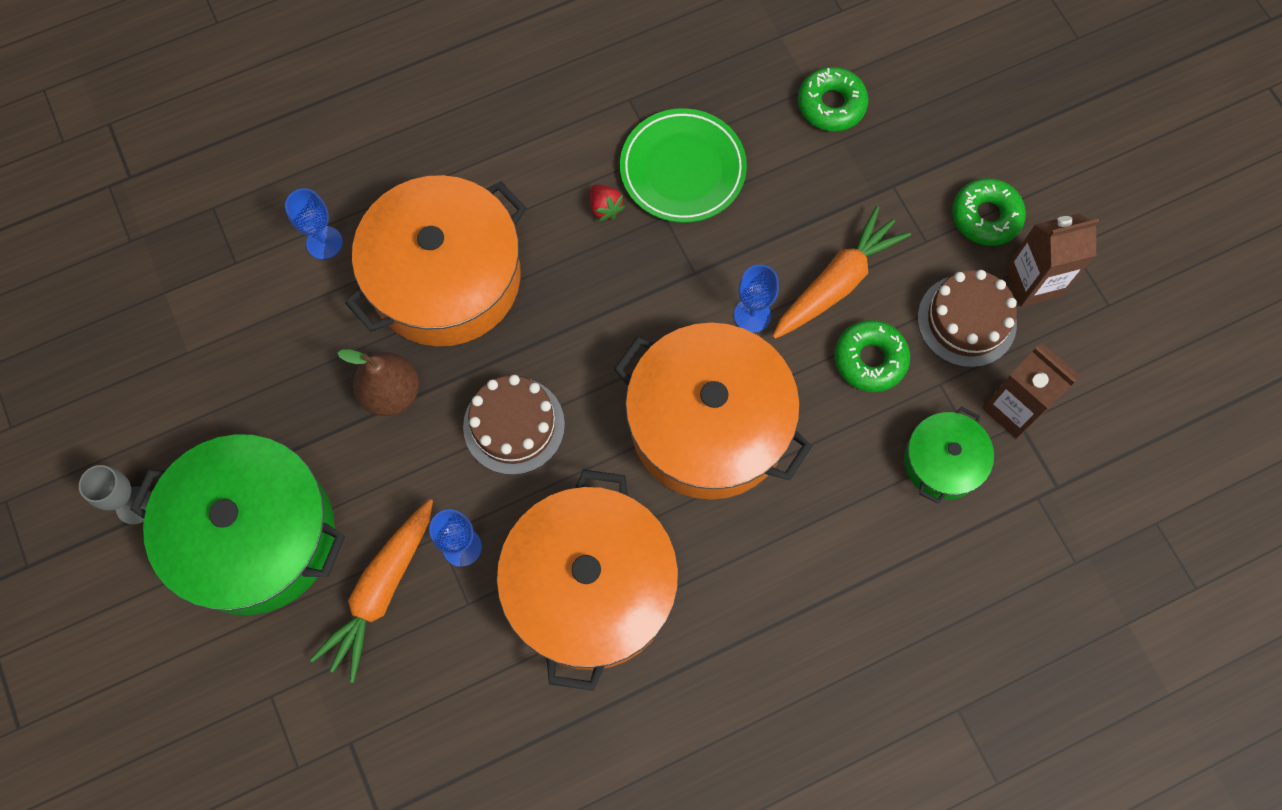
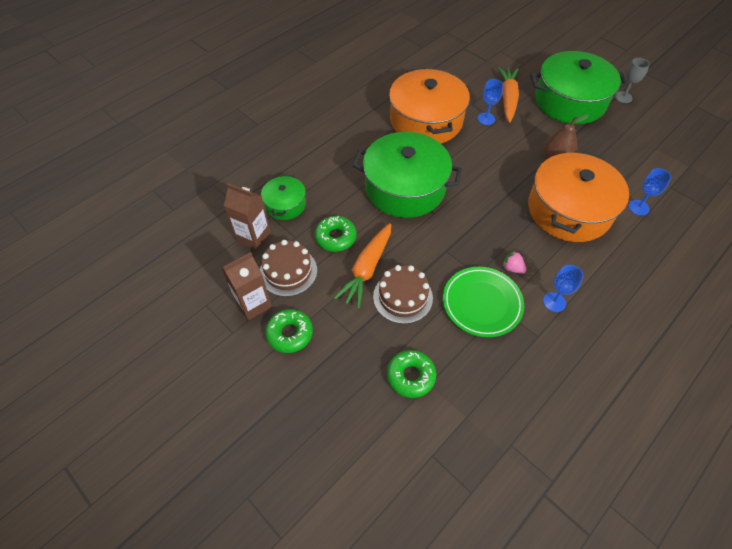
camera: 160 degrees right, 15 degrees down
brown cake [463,375,565,475] -> brown cake moved to [373,265,433,324]
red strawberry [590,184,626,222] -> pink strawberry [502,251,527,274]
orange pot [614,323,812,500] -> green pot [353,132,462,218]
blue goblet [734,265,779,333] -> blue goblet moved to [543,265,583,312]

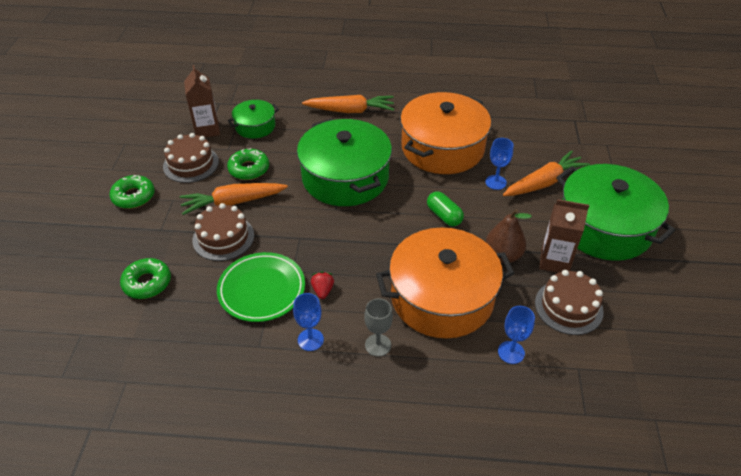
camera: 50 degrees right, 10 degrees down
brown carton [221,252,272,321] -> brown carton moved to [539,199,589,273]
pink strawberry [502,251,527,274] -> red strawberry [311,271,334,299]
grey goblet [615,58,650,103] -> grey goblet moved to [364,298,393,357]
none -> orange carrot [302,95,394,113]
none -> green capsule [427,191,464,226]
none -> brown cake [535,270,604,335]

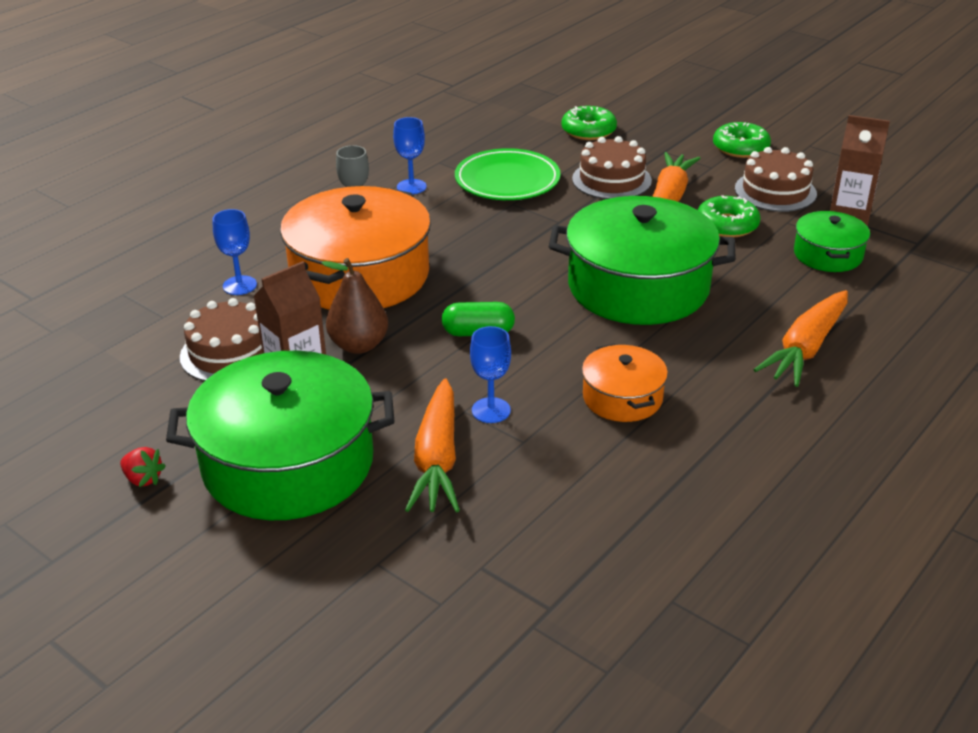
camera: 125 degrees right, 10 degrees down
red strawberry [311,271,334,299] -> red strawberry moved to [120,447,166,487]
orange pot [400,92,491,174] -> orange pot [582,343,668,422], size x0.50

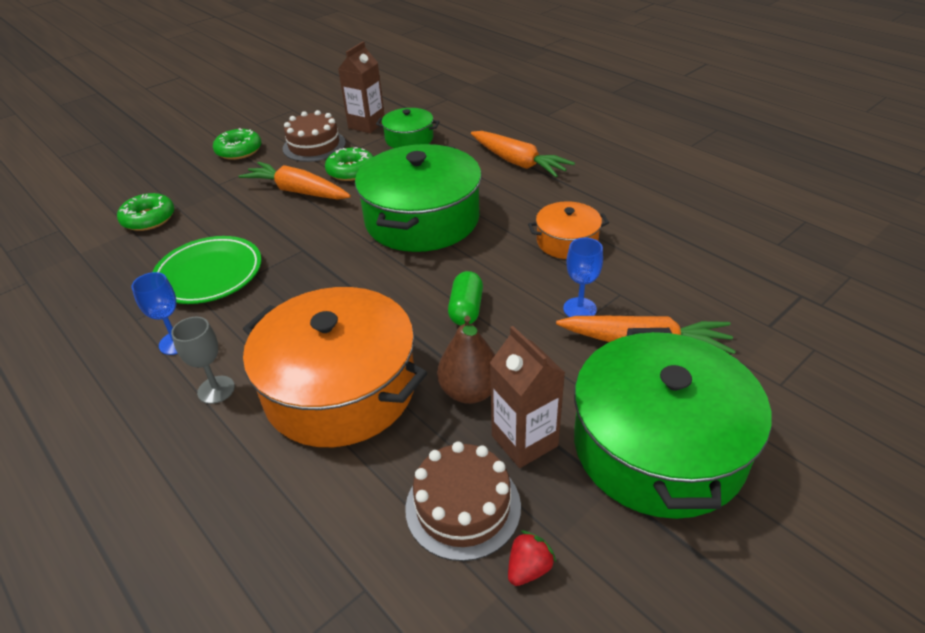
camera: 80 degrees left, 5 degrees up
red strawberry [120,447,166,487] -> red strawberry moved to [508,530,556,586]
blue goblet [213,209,257,295] -> none
brown cake [572,136,652,199] -> none

